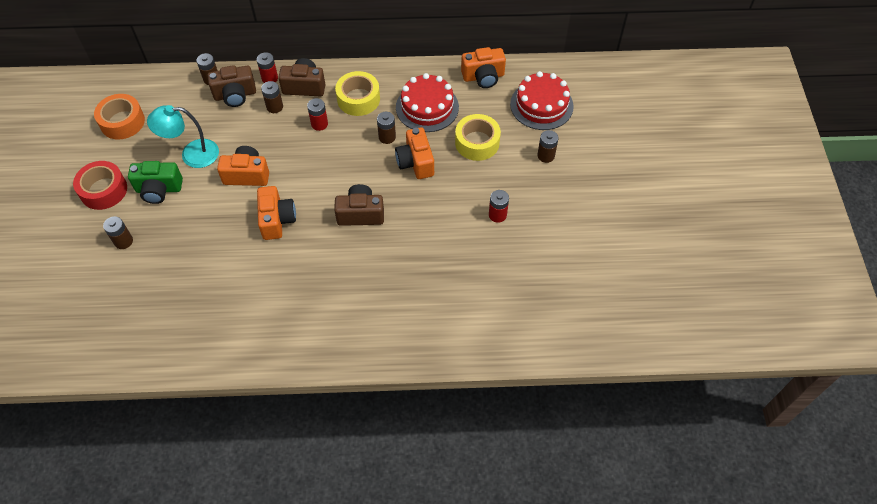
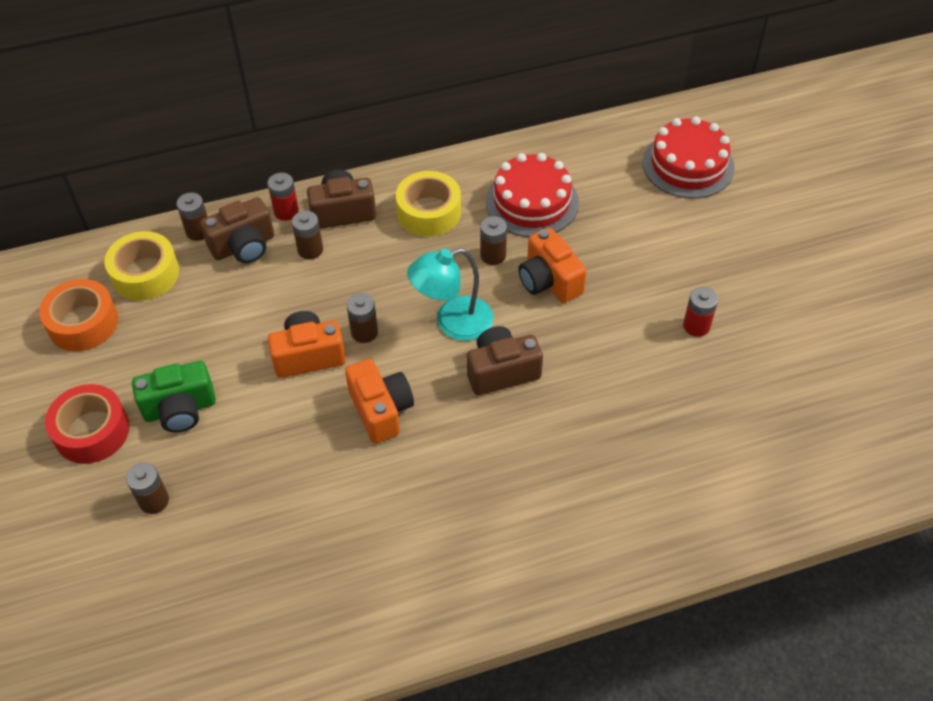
camera: 15 degrees left, 5 degrees down
turquoise lamp [147,105,219,168] -> turquoise lamp moved to [407,248,493,341]
red battery [307,98,328,131] -> none
yellow tape [455,114,501,161] -> yellow tape moved to [104,231,179,301]
orange camera [461,47,506,88] -> none
brown battery [537,130,559,163] -> brown battery moved to [347,293,378,343]

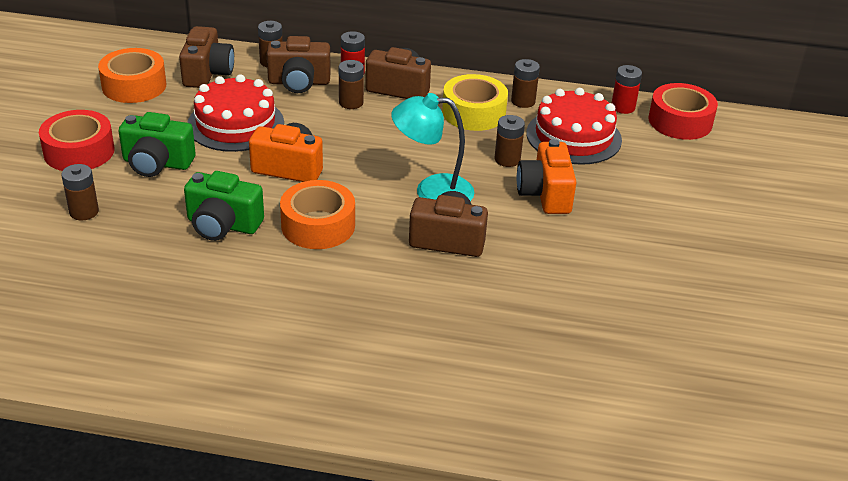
camera: 25 degrees right, 15 degrees down
yellow tape [104,231,179,301] -> brown camera [179,26,234,88]
orange camera [345,359,414,443] -> orange tape [280,180,355,249]
brown battery [347,293,378,343] -> brown battery moved to [511,59,540,108]
red cake [643,116,735,199] -> red cake moved to [187,74,284,152]
red battery [683,287,718,337] -> red battery moved to [612,65,642,114]
none -> green camera [184,171,264,241]
none -> red tape [648,83,718,140]

